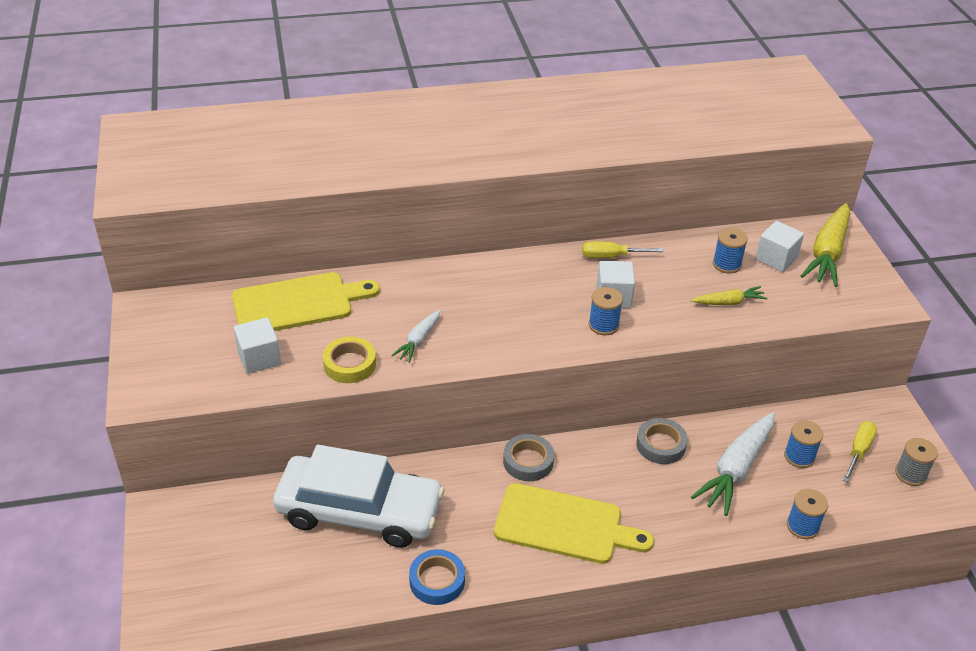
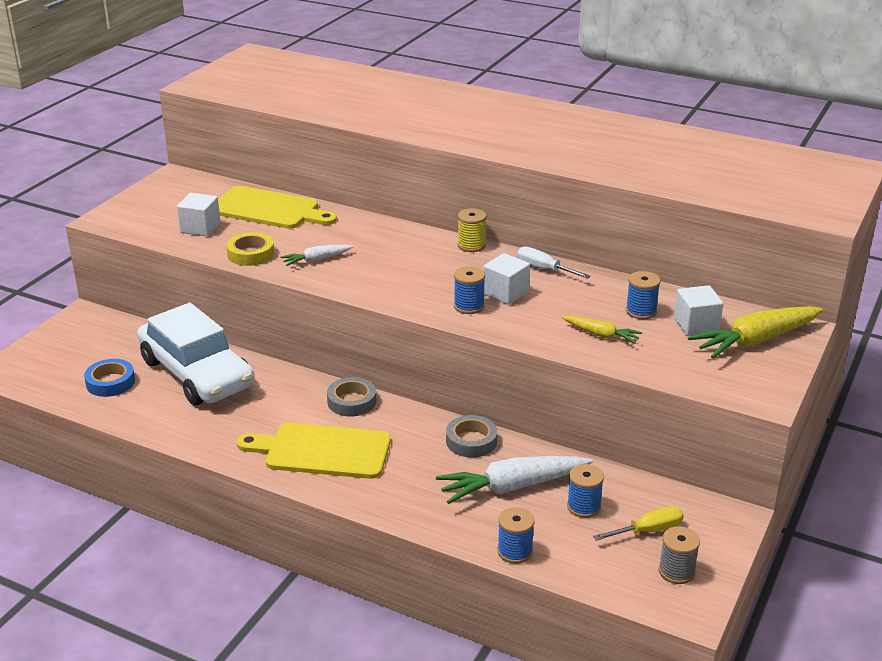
camera: 40 degrees right, 10 degrees down
blue tape [409,549,465,605] -> blue tape moved to [84,359,135,397]
yellow cutting board [494,483,654,564] -> yellow cutting board turned 135 degrees clockwise [237,423,391,479]
yellow screwdriver [582,241,663,258] -> white screwdriver [517,246,591,279]
none -> yellow spool [458,208,487,252]

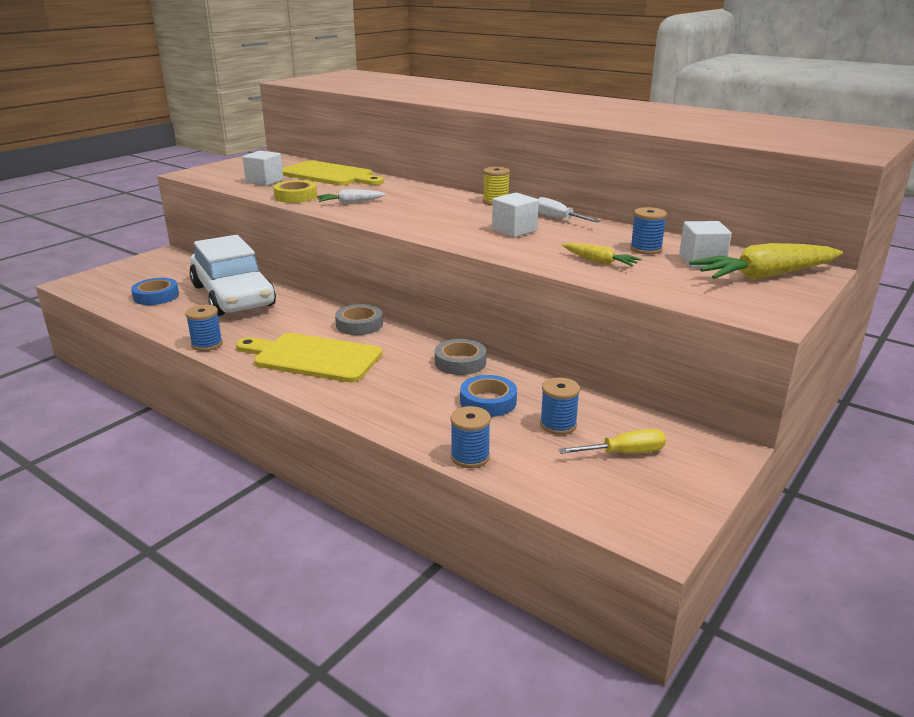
camera: 10 degrees right, 5 degrees down
white carrot [436,456,593,504] -> blue tape [460,375,517,417]
blue spool [454,266,485,314] -> blue spool moved to [185,305,223,351]
grey spool [659,526,700,584] -> none

